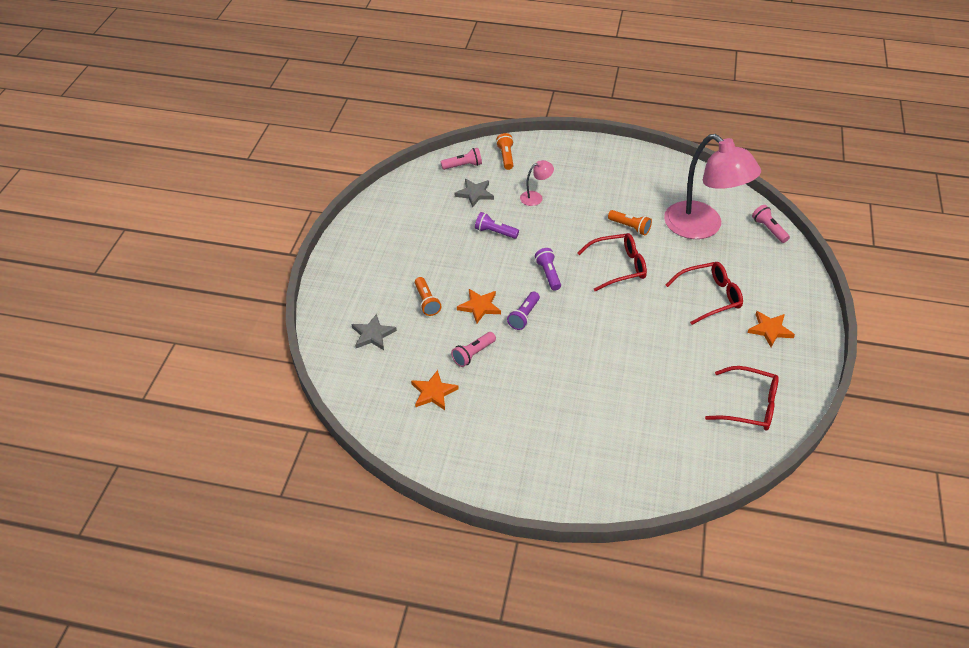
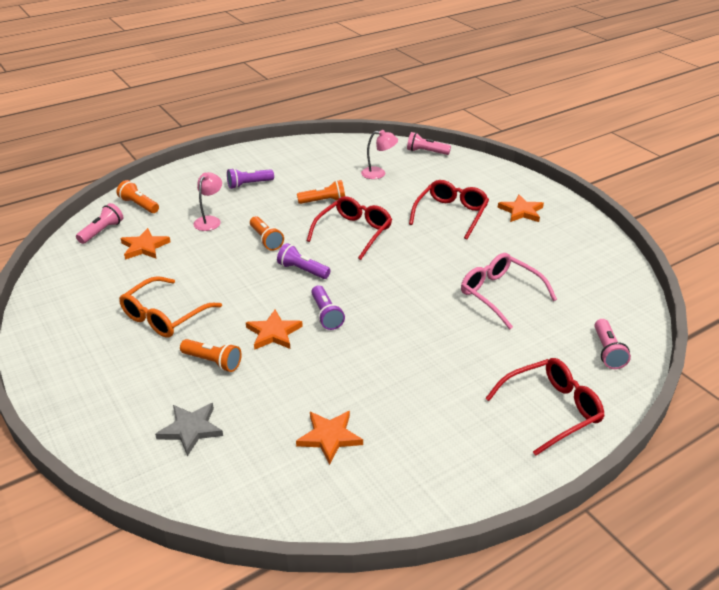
camera: 45 degrees left, 10 degrees down
pink flashlight [451,332,496,367] -> pink flashlight moved to [594,319,631,369]
grey star [455,179,494,208] -> orange star [120,228,171,260]
purple flashlight [475,212,519,239] -> purple flashlight moved to [227,168,274,189]
pink lamp [664,134,761,239] -> pink lamp [361,130,398,179], size x0.41
red glasses [705,366,779,431] -> red glasses moved to [485,358,605,456]
none -> orange glasses [119,276,222,338]
none -> orange flashlight [250,216,284,251]
none -> pink glasses [461,253,557,329]

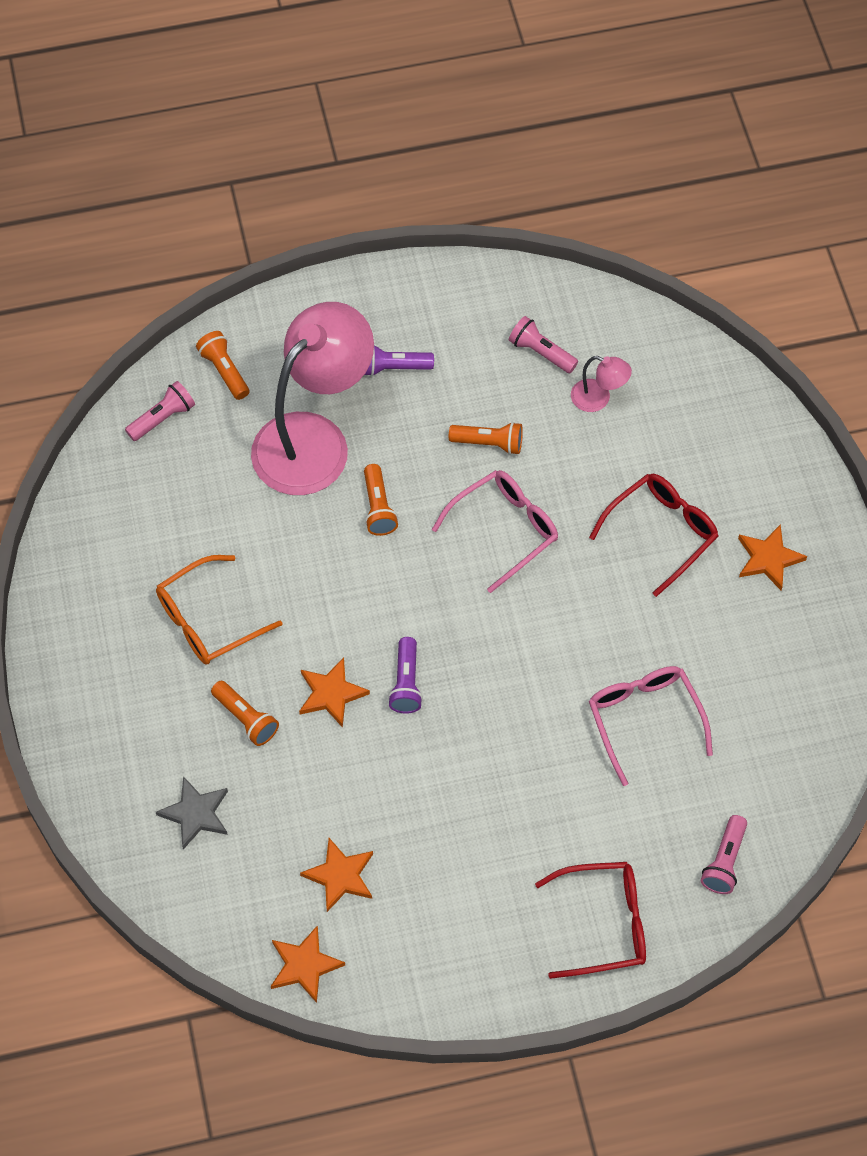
camera: 20 degrees right, 25 degrees up
orange star [120,228,171,260] -> orange star moved to [271,926,345,1003]
pink lamp [193,172,222,231] -> pink lamp [251,302,374,495], size x2.44
purple flashlight [277,243,331,279] -> none
red glasses [307,196,392,260] -> pink glasses [432,470,558,593]
pink flashlight [407,132,451,155] -> pink flashlight moved to [509,316,578,373]

